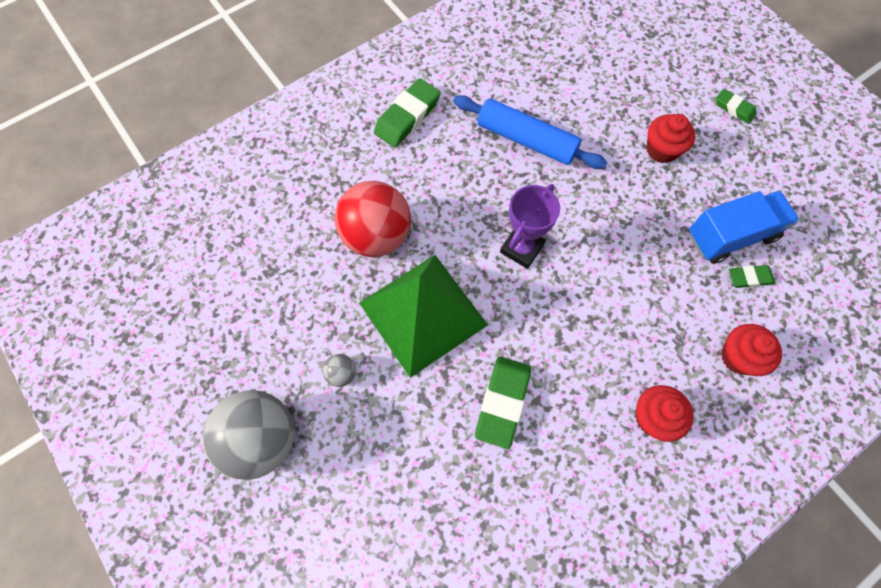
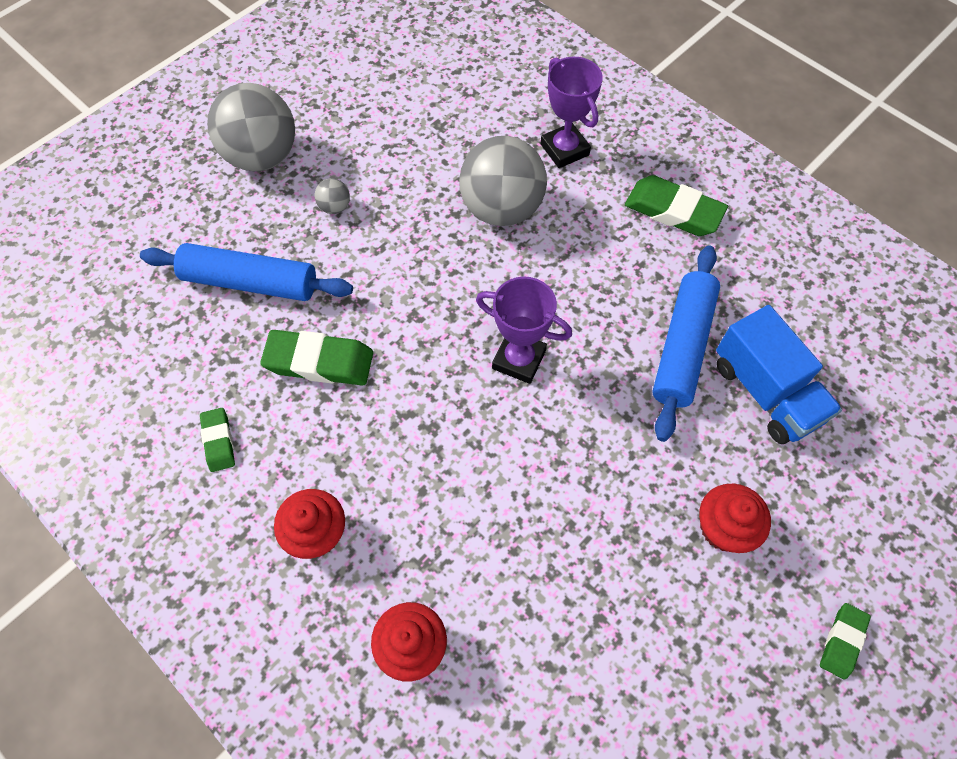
camera: 80 degrees right, 5 degrees down
red ball [335,181,411,257] -> grey ball [459,136,547,226]
green pyramid [359,255,488,378] -> none
blue truck [689,191,799,264] -> blue truck moved to [716,305,842,444]
green eraser [729,265,775,288] -> green eraser moved to [200,408,235,472]
none -> blue rolling pin [140,243,353,301]
none -> purple trophy [540,57,603,168]

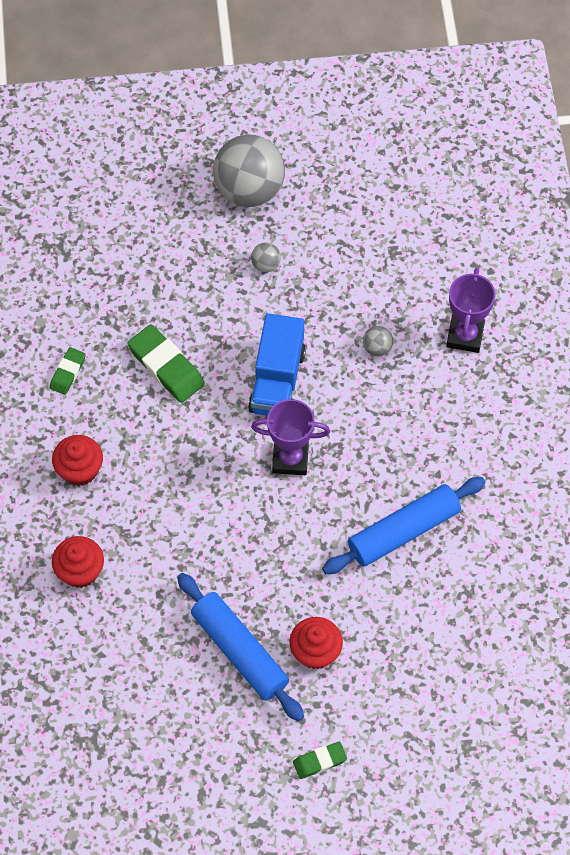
camera: 40 degrees right, 0 degrees up
blue rolling pin [140,243,353,301] -> blue rolling pin moved to [177,573,304,721]
grey ball [459,136,547,226] -> grey ball [363,326,393,356], size x0.41
purple trophy [476,277,572,384] -> purple trophy turned 60 degrees counterclockwise [251,399,330,475]
green eraser [625,175,728,236] -> none
blue truck [716,305,842,444] -> blue truck moved to [248,313,306,416]

